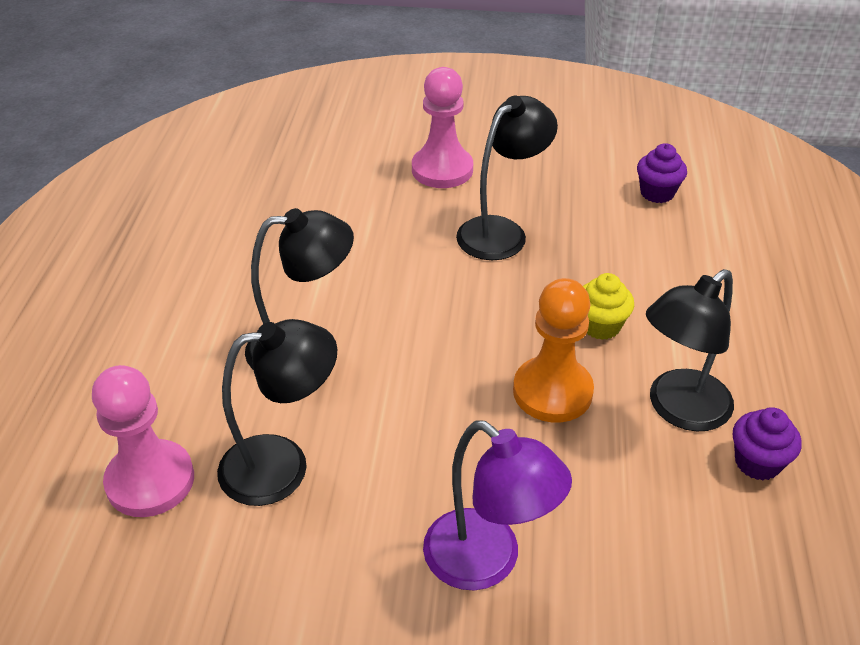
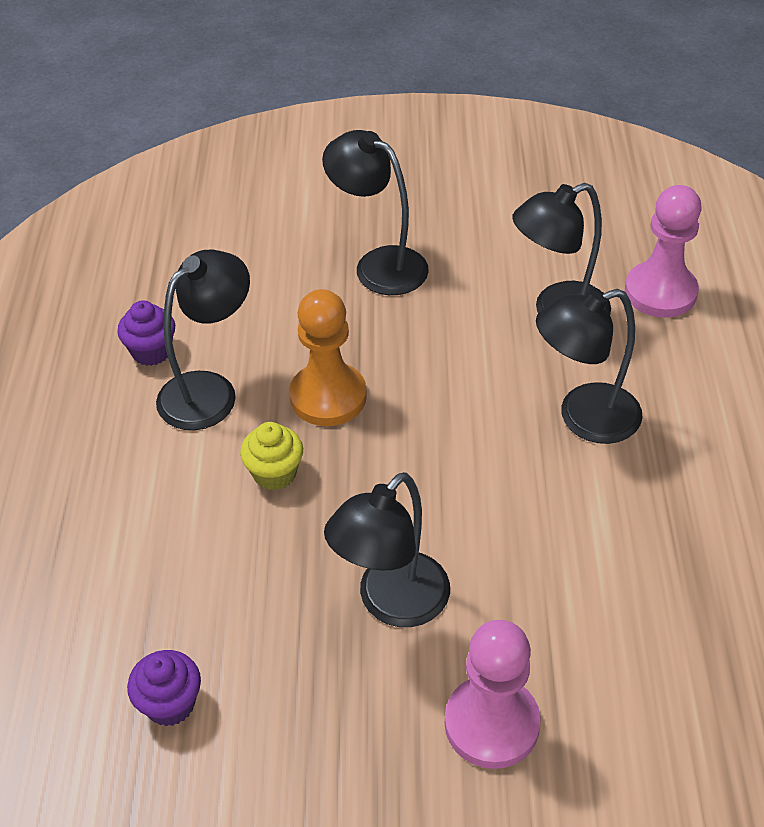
camera: 175 degrees right, 5 degrees up
purple lamp [423,420,572,591] -> black lamp [322,130,429,295]

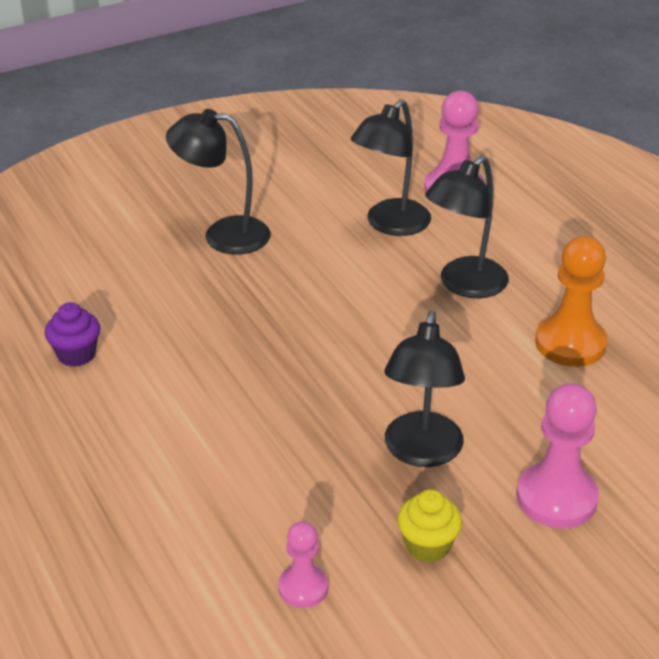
camera: 30 degrees left, 10 degrees down
purple cupcake [127,650,201,726] -> pink pawn [278,521,328,608]
black lamp [156,249,250,430] -> none
yellow cupcake [240,422,303,491] -> yellow cupcake moved to [397,489,462,563]
orange pawn [289,289,367,426] -> orange pawn moved to [535,236,608,367]

